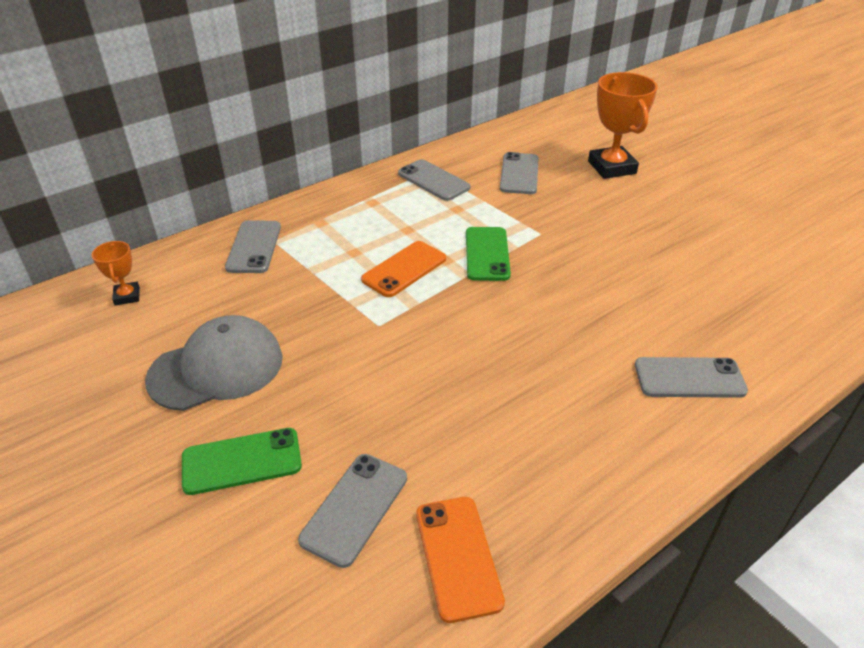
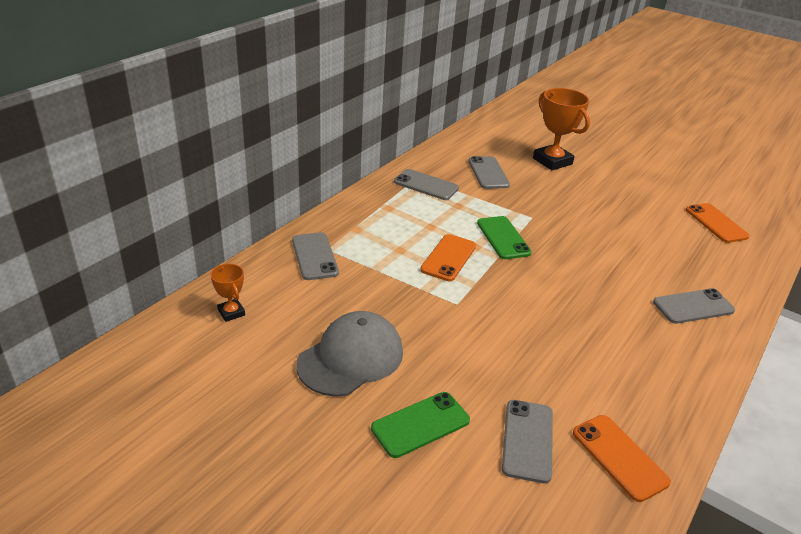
camera: 20 degrees left, 5 degrees down
none -> orange phone [686,203,750,243]

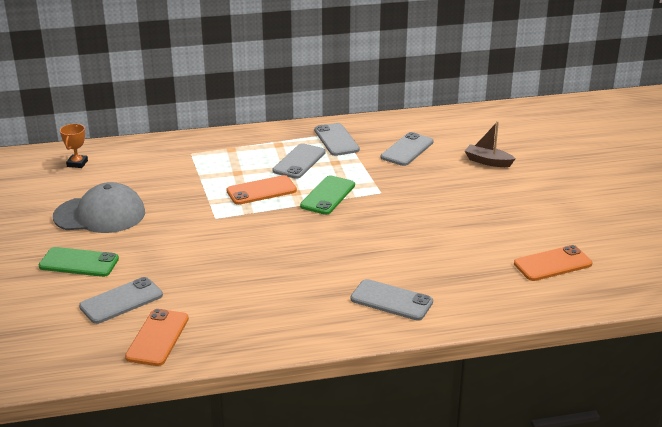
camera: 45 degrees right, 5 degrees down
grey phone [292,232,339,280] -> grey phone moved to [272,143,326,179]
orange trophy [533,88,590,170] -> brown boat [465,121,515,167]
orange phone [686,203,750,243] -> orange phone turned 45 degrees clockwise [514,245,592,281]

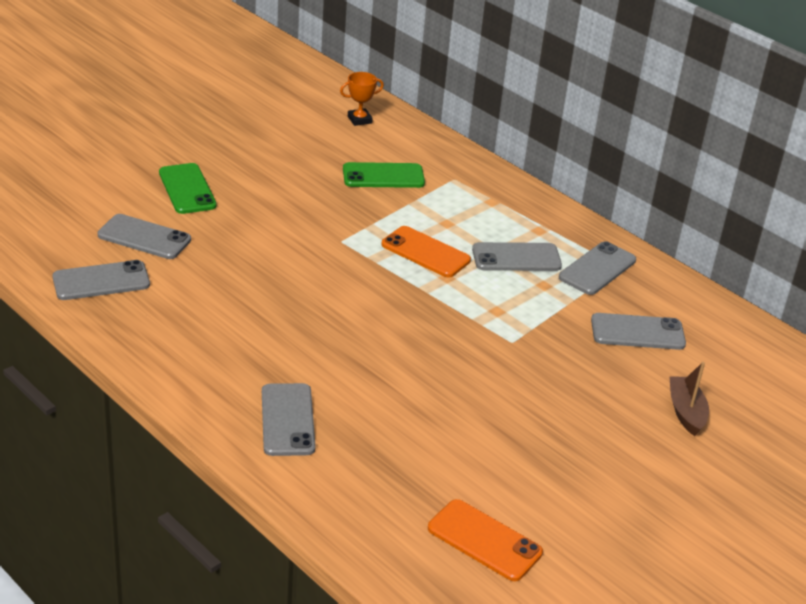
camera: 55 degrees right, 5 degrees up
grey cap [53,182,145,233] -> none
orange phone [125,309,189,366] -> grey phone [53,260,150,300]
green phone [300,175,355,215] -> green phone moved to [343,162,425,188]

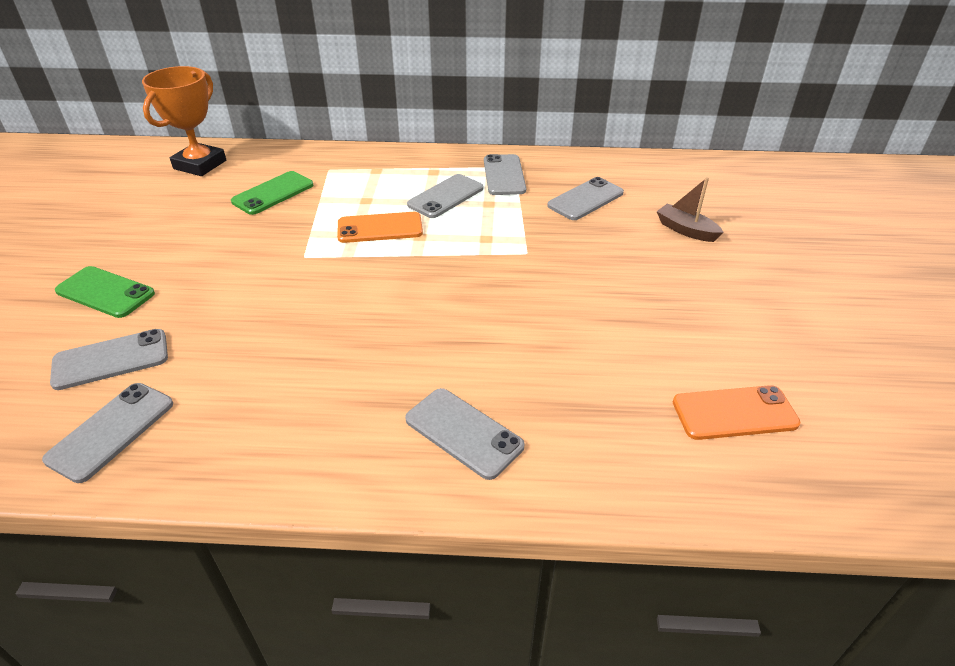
camera: 40 degrees left, 5 degrees up
orange trophy [340,72,384,126] -> orange trophy [142,66,226,176], size x1.97

